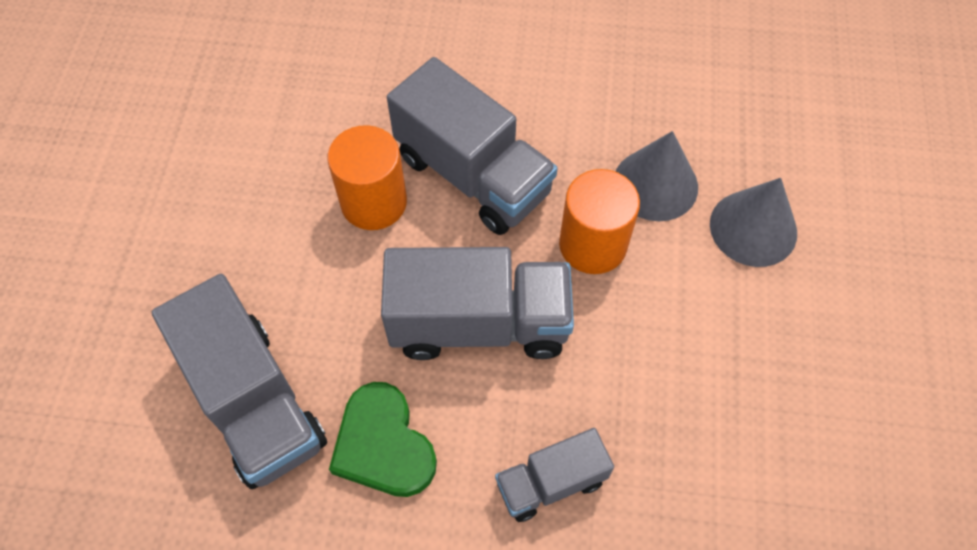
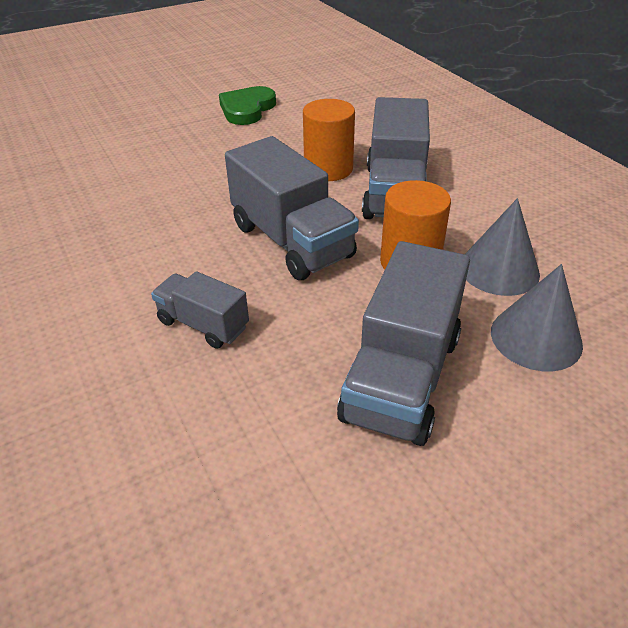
camera: 55 degrees right, 20 degrees down
grey truck [152,274,327,489] -> grey truck moved to [337,241,470,446]
green heart [329,382,437,497] -> green heart moved to [219,86,276,125]

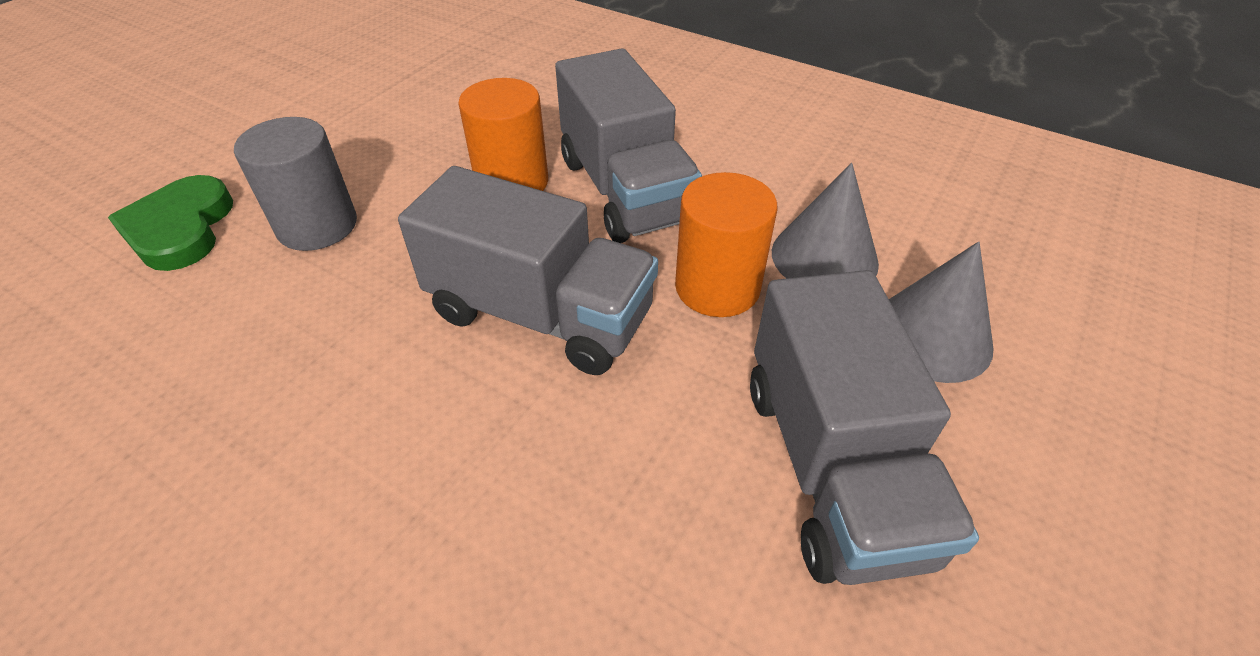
camera: 30 degrees left, 5 degrees up
grey truck [151,271,249,349] -> none
green heart [219,86,276,125] -> green heart moved to [108,175,233,271]
none -> grey cylinder [234,117,357,251]

